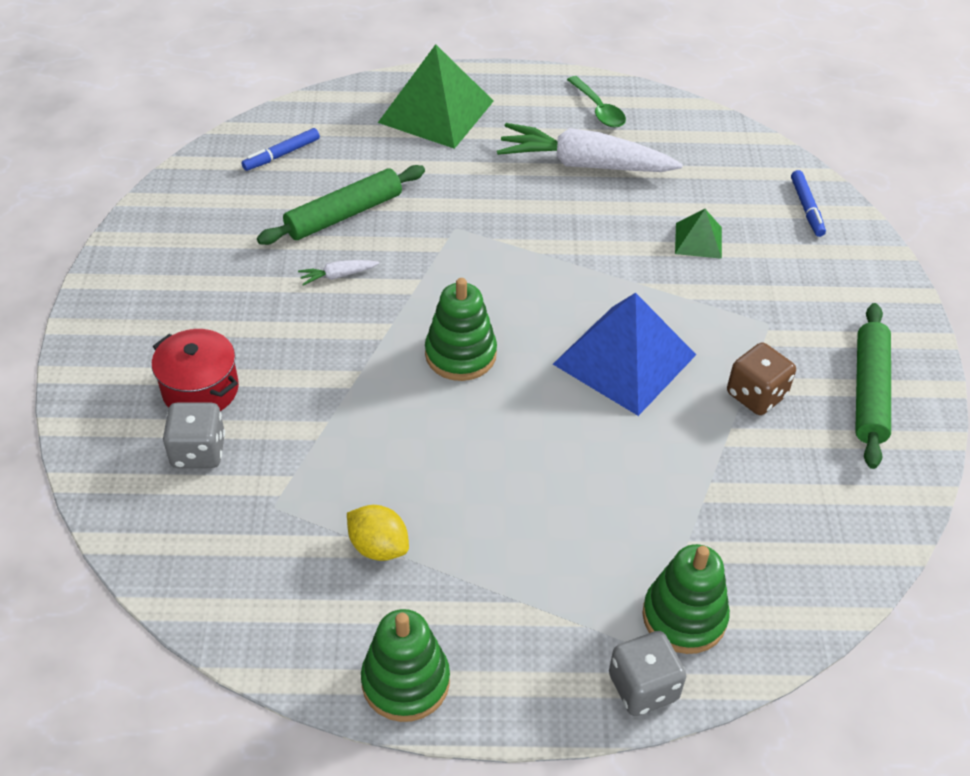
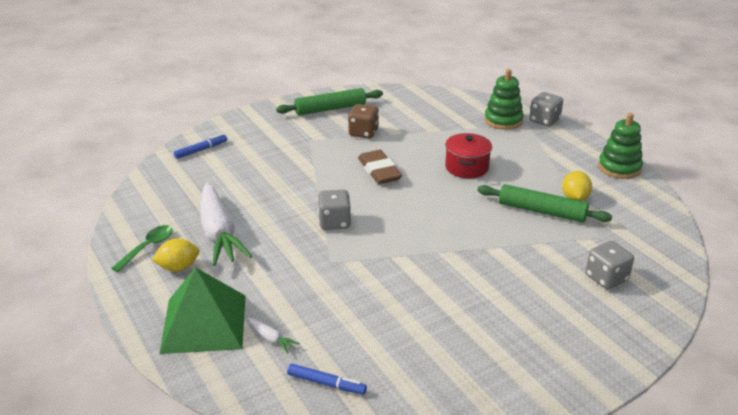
camera: 120 degrees left, 15 degrees down
red pot [152,329,239,411] -> red pot moved to [445,133,492,178]
green rolling pin [257,165,425,245] -> green rolling pin moved to [478,184,612,223]
white carrot [298,260,379,286] -> white carrot moved to [248,318,300,354]
green stacking toy [425,278,497,381] -> none
blue pyramid [553,293,696,416] -> brown eraser [358,150,402,184]
green pyramid [675,209,722,259] -> none
none -> yellow lemon [152,238,199,271]
none -> grey dice [317,190,351,230]

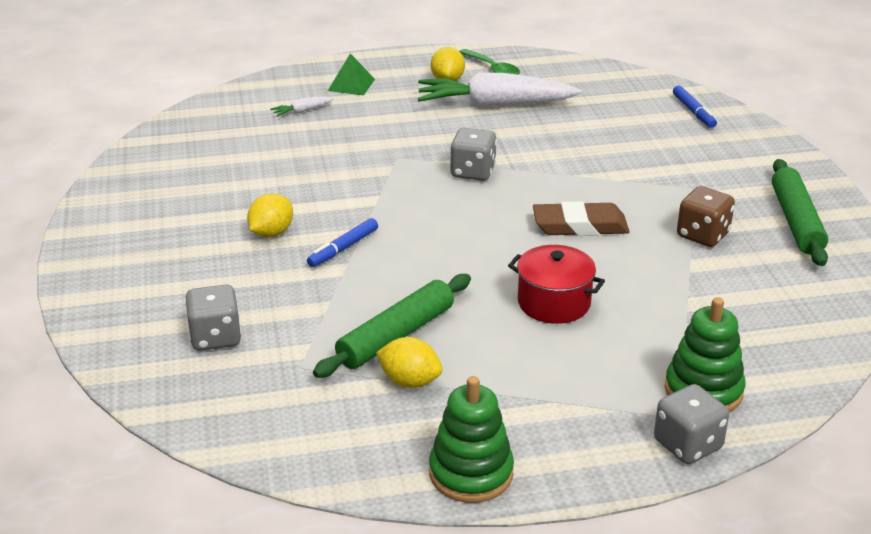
camera: 110 degrees right, 0 degrees up
green pyramid [159,267,246,354] -> green pyramid [328,54,375,96], size x0.49
blue marker [287,364,367,395] -> blue marker moved to [307,218,378,267]
none -> yellow lemon [247,193,293,237]

